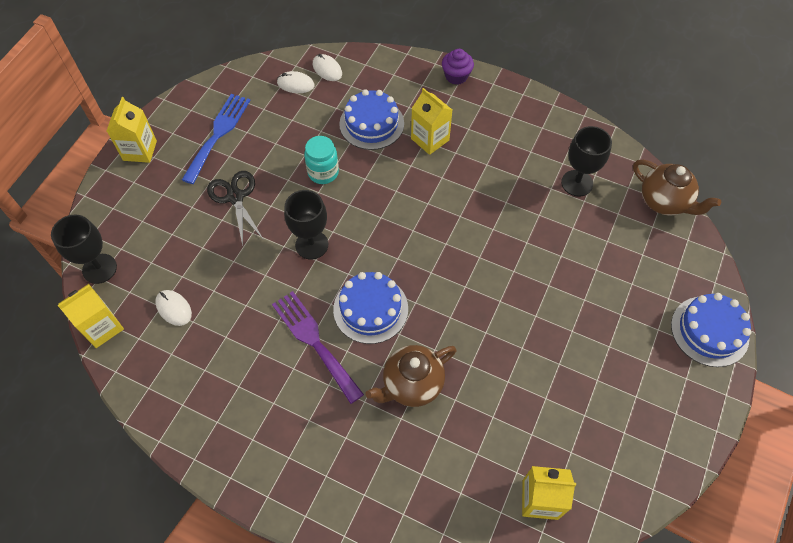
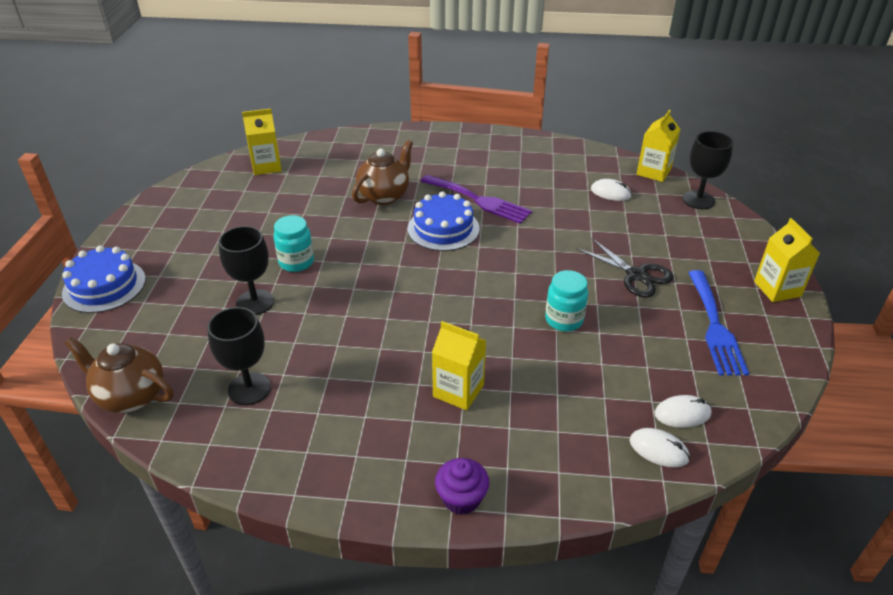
camera: 160 degrees right, 20 degrees down
black goblet [284,190,328,259] -> black goblet moved to [219,226,274,315]
blue cake [339,89,404,150] -> none
none -> turquoise jar [274,215,314,272]

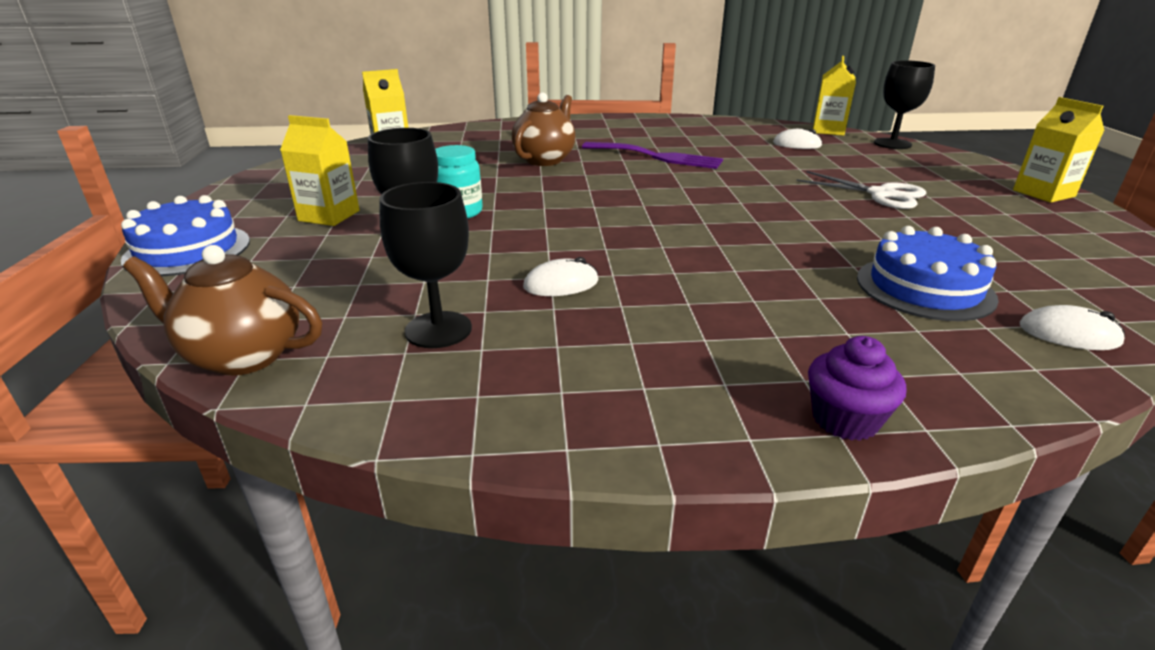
camera: 10 degrees left, 10 degrees down
blue cake [408,191,480,251] -> blue cake moved to [857,226,999,321]
yellow carton [432,321,486,410] -> yellow carton moved to [280,115,360,226]
turquoise jar [545,270,588,331] -> none
black scissors [577,238,673,298] -> white scissors [796,171,926,209]
white mouse [654,395,712,428] -> white mouse moved to [523,257,599,296]
blue fork [688,270,749,376] -> none

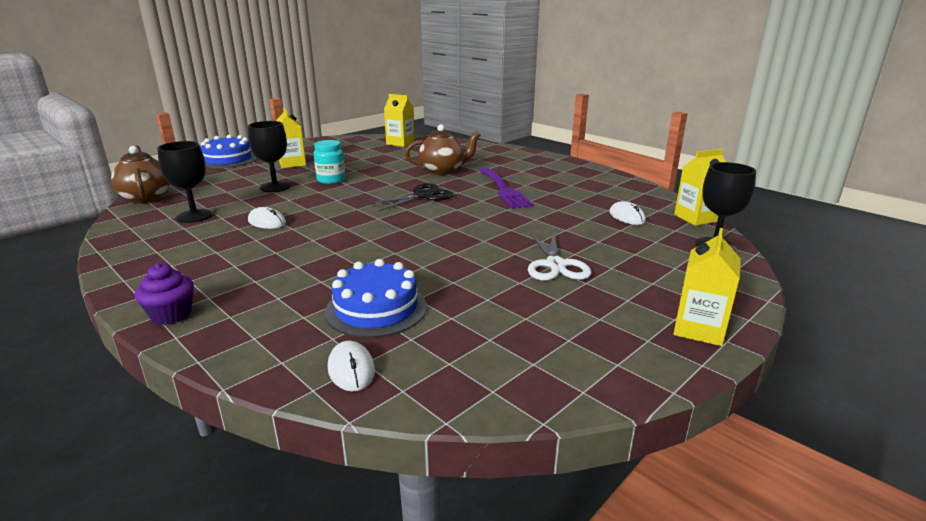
camera: 50 degrees right, 5 degrees down
none -> black scissors [367,183,454,211]

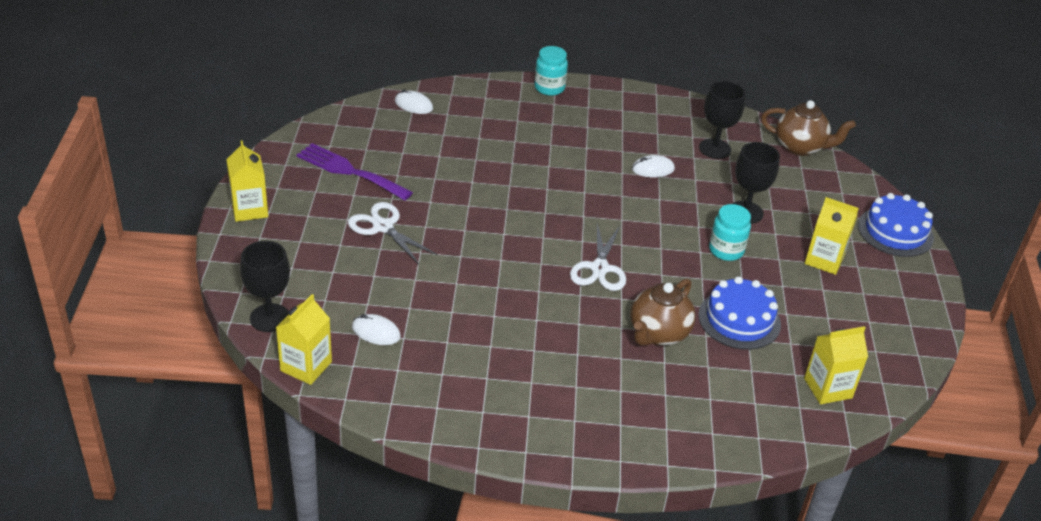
camera: 135 degrees right, 15 degrees up
purple cupcake [135,263,194,325] -> turquoise jar [535,46,568,96]
blue cake [325,259,427,338] -> blue cake moved to [698,276,781,350]
black scissors [367,183,454,211] -> white scissors [570,224,626,291]
purple fork [479,168,534,209] -> purple fork moved to [296,143,413,201]

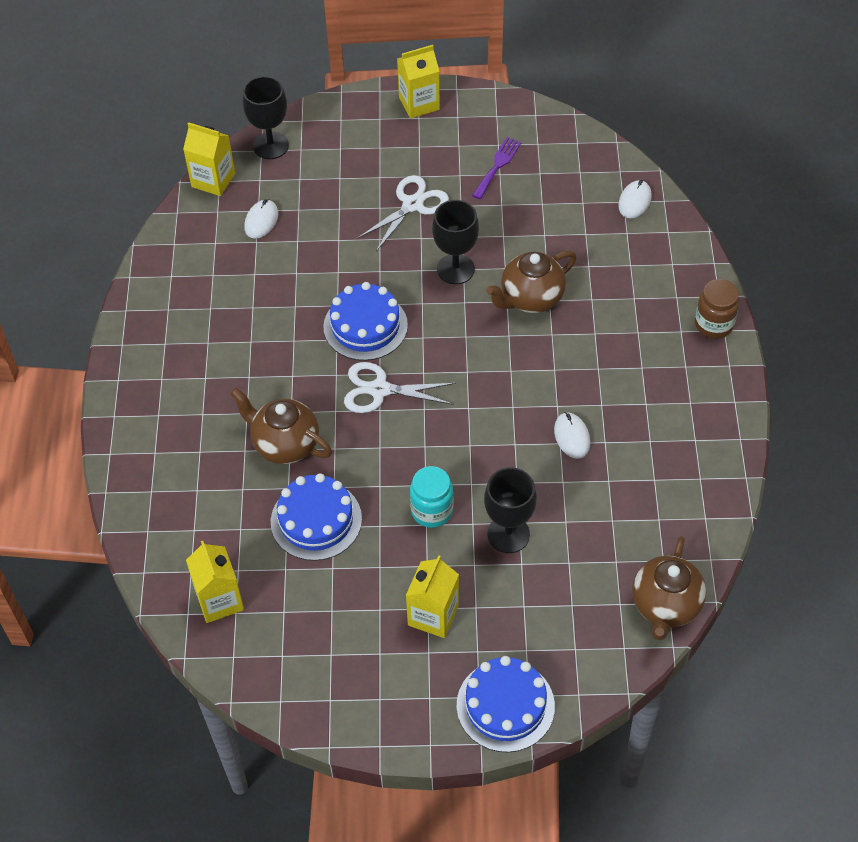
camera: 90 degrees right, 15 degrees up
purple fork [296,143,413,201] -> purple fork [472,137,522,199], size x0.63
turquoise jar [535,46,568,96] -> brown jar [695,279,739,339]
black goblet [699,81,745,159] -> black goblet moved to [432,200,479,284]
none -> blue cake [323,282,408,361]
none -> brown teapot [486,251,577,313]

